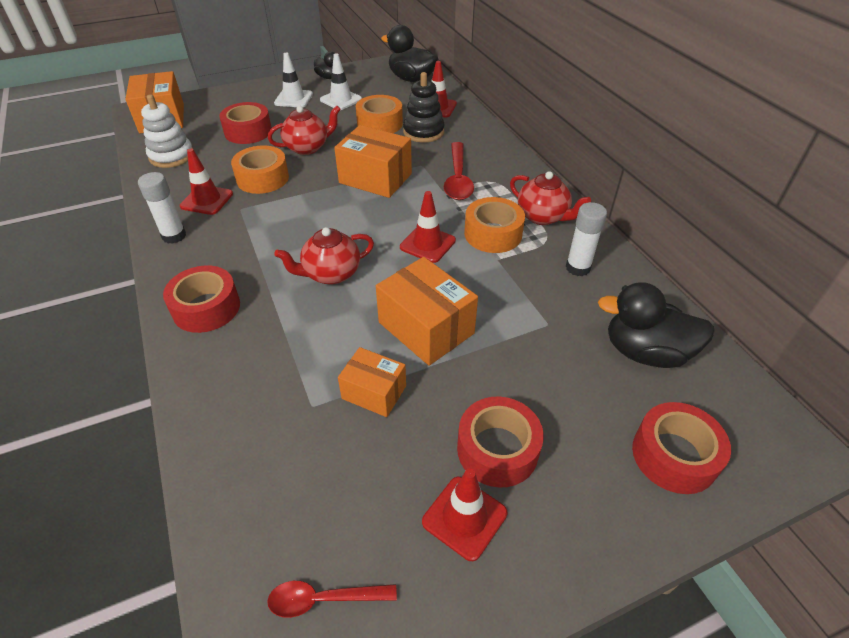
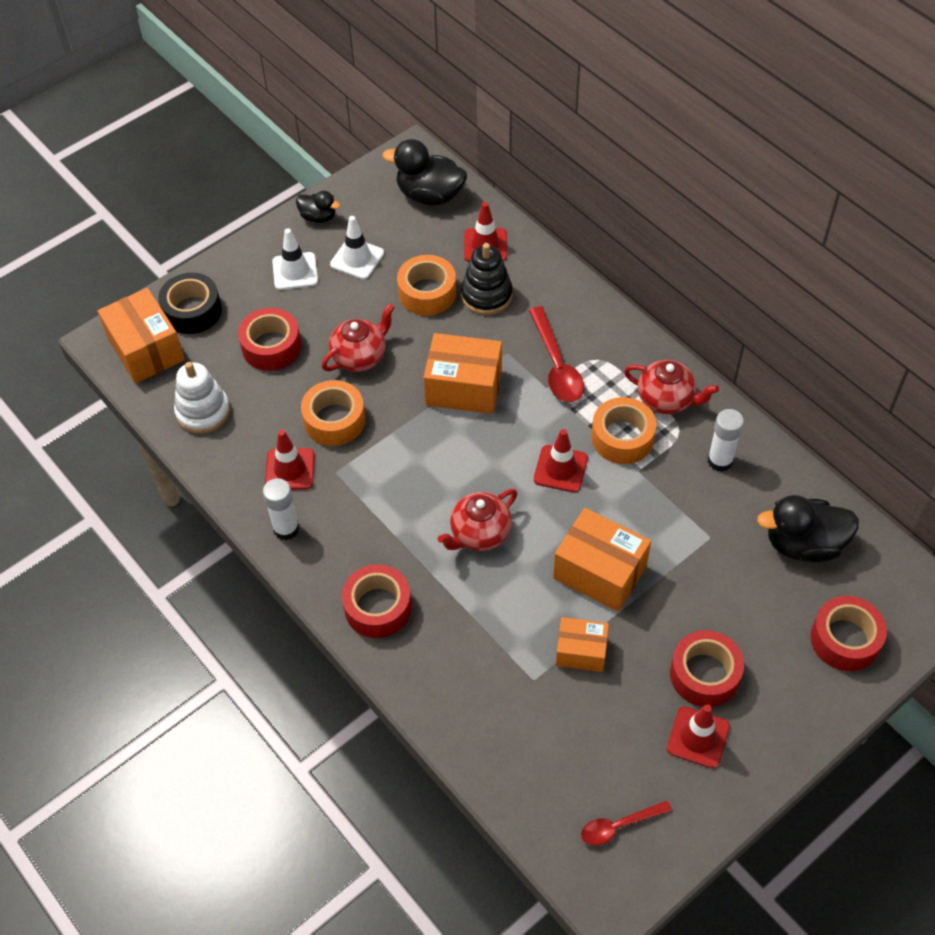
camera: 15 degrees left, 10 degrees up
none -> black tape [158,273,222,334]

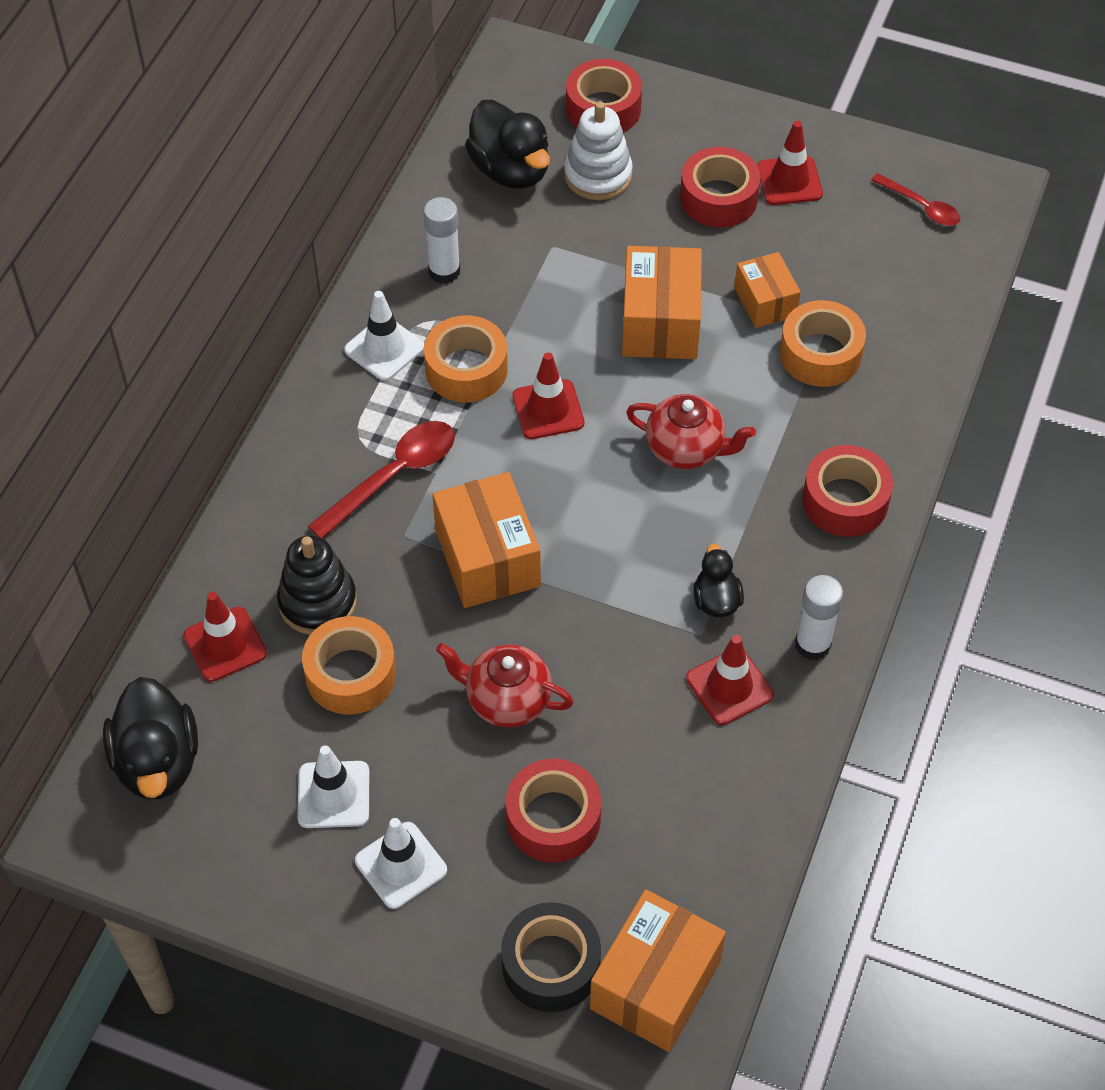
camera: 120 degrees left, 0 degrees up
white stacking toy [174,362,230,434] -> white stacking toy moved to [564,102,633,200]
black duck [296,191,340,223] -> black duck moved to [693,543,744,617]
orange tape [301,380,365,446] -> orange tape moved to [780,300,866,387]
red teapot [624,360,719,414] -> white traffic cone [344,291,424,381]

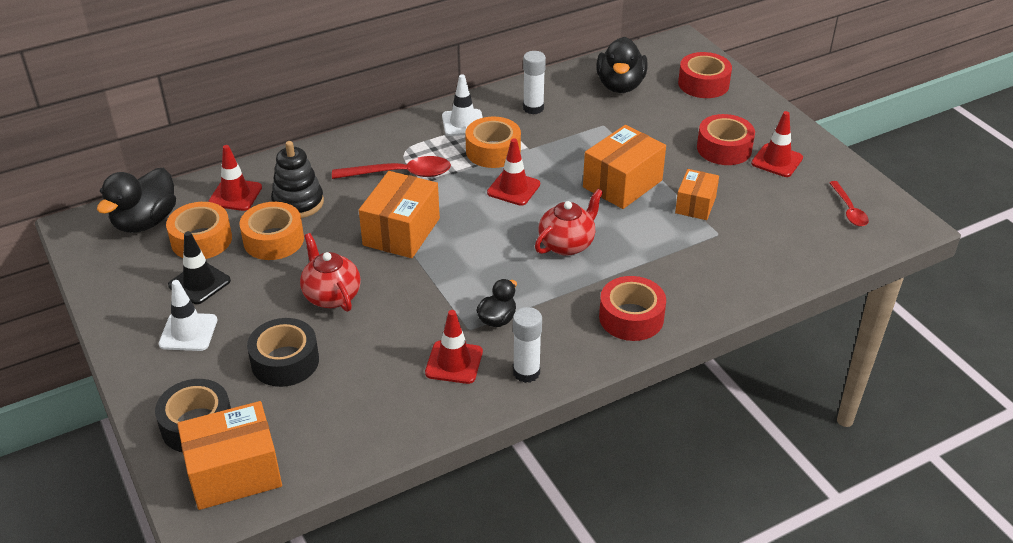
camera: 40 degrees right, 15 degrees down
white traffic cone [297,745,369,828] -> black traffic cone [168,231,231,304]
red tape [506,759,601,862] -> black tape [247,318,319,387]
white stacking toy [564,102,633,200] -> none
red teapot [626,394,756,469] -> red teapot turned 105 degrees counterclockwise [535,189,603,256]
orange tape [780,300,866,387] -> orange tape moved to [166,202,232,259]

